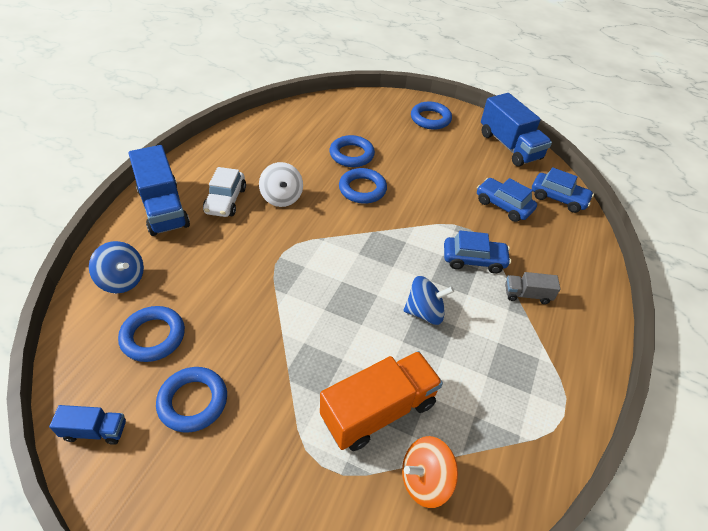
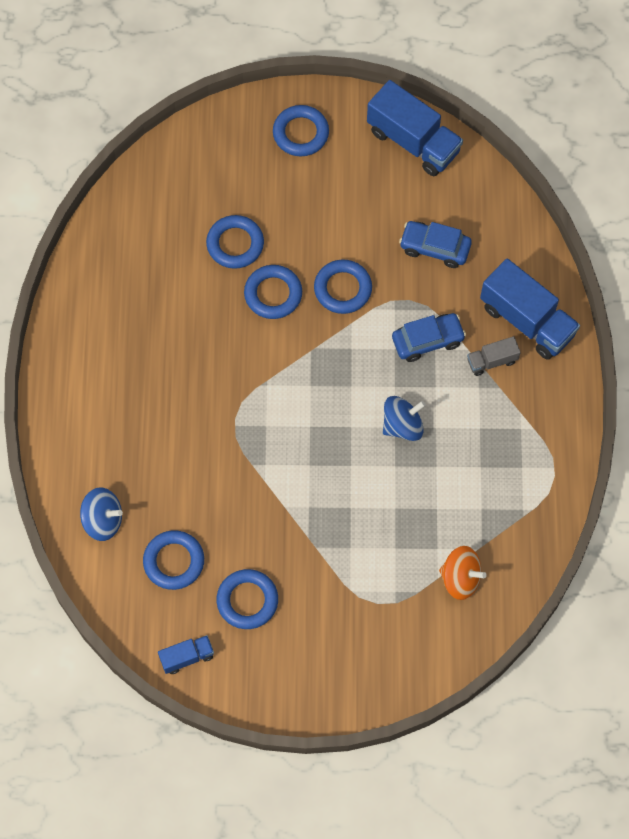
camera: 20 degrees left, 20 degrees up
blue truck [129,145,190,236] -> blue truck moved to [480,258,580,360]
white car [203,167,246,217] -> none
white spinning top [259,162,303,207] -> none
orange truck [320,351,443,451] -> none
orange spinning top [402,436,458,508] -> orange spinning top turned 120 degrees counterclockwise [439,546,486,600]
blue car [532,167,594,213] -> none
none -> blue ring [314,259,372,314]

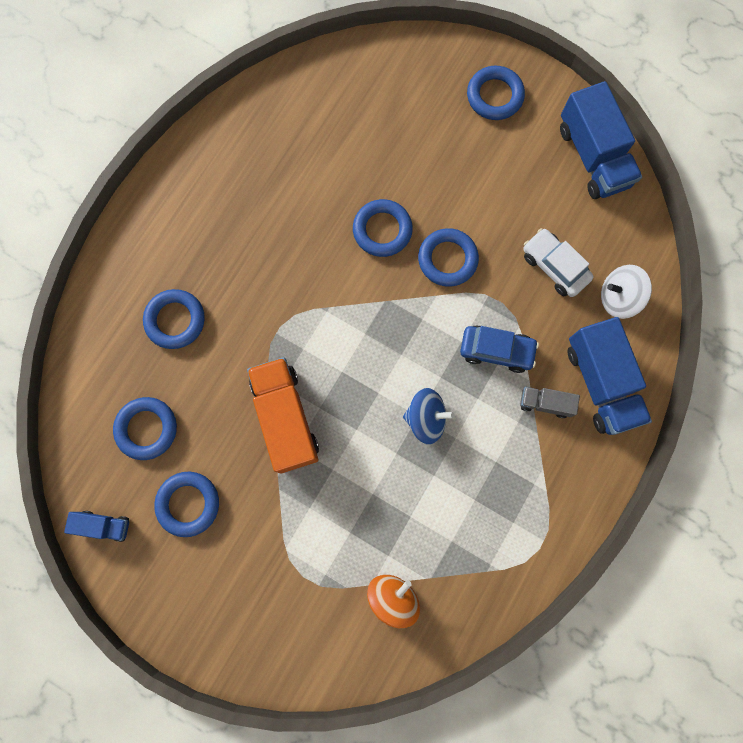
camera: 30 degrees right, 10 degrees up
blue spinning top [80,487,123,541] -> none
blue ring [206,215,264,269] -> blue ring moved to [143,289,205,349]
blue car [399,221,472,268] -> white car [523,228,594,297]
orange spinning top [439,546,486,600] -> orange spinning top turned 105 degrees counterclockwise [367,575,420,628]
none -> orange truck [247,357,319,473]
none -> white spinning top [601,265,652,319]

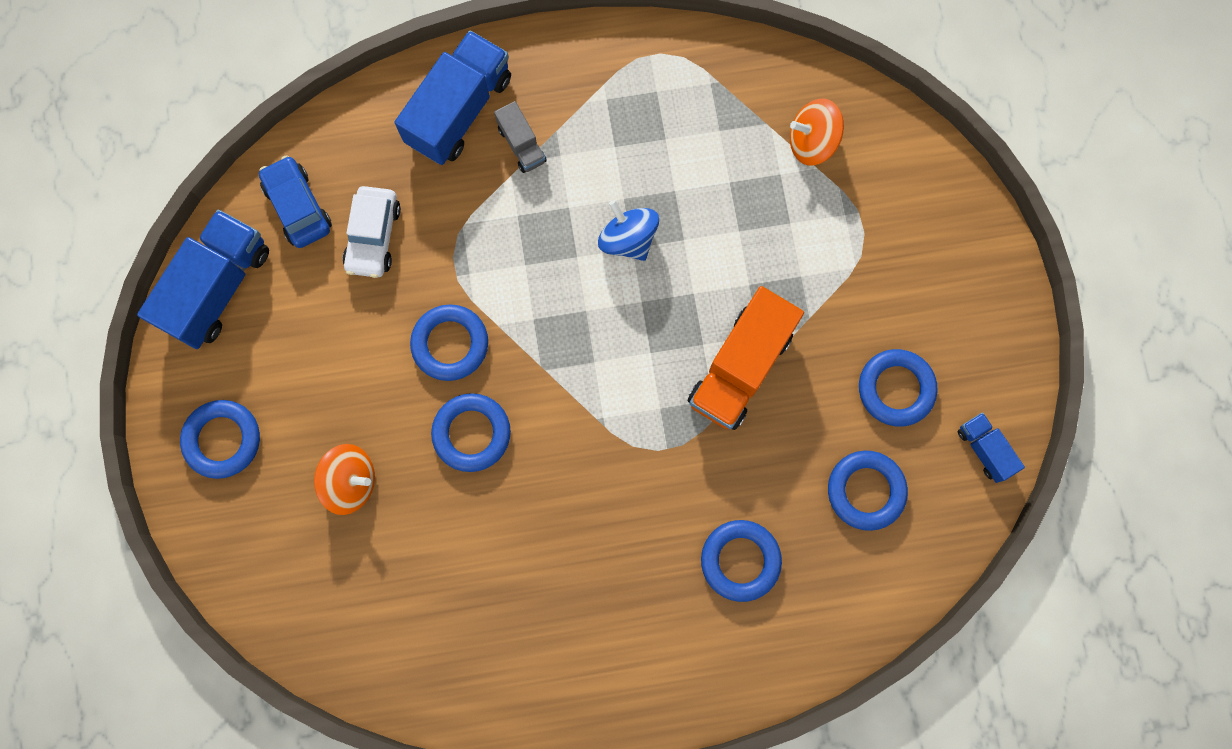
camera: 130 degrees left, 0 degrees up
blue car [460,325,539,373] -> blue car moved to [259,155,332,248]
white spinning top [601,265,652,319] -> none
none -> orange spinning top [314,444,375,515]

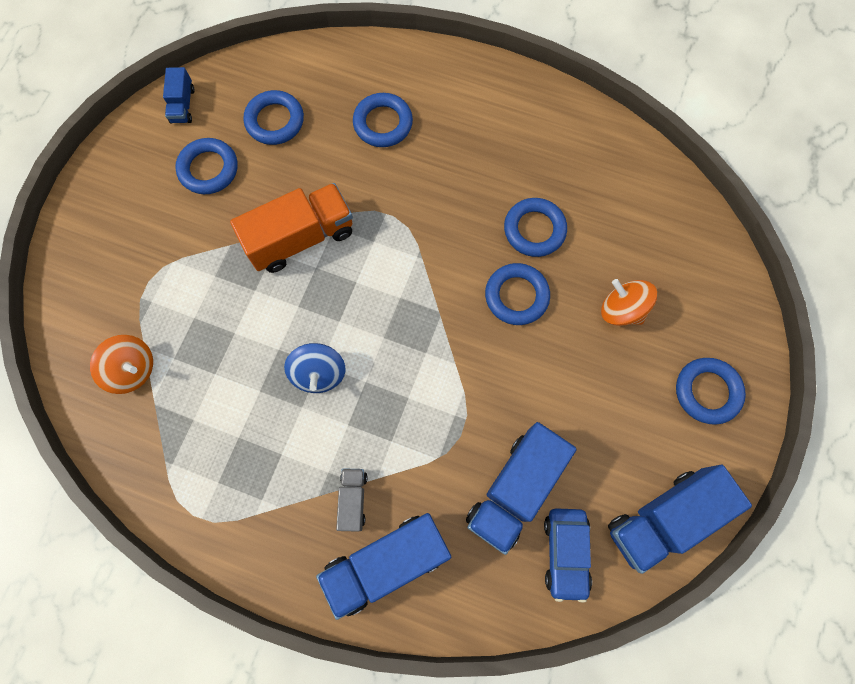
camera: 150 degrees left, 5 degrees down
white car [342,186,401,278] -> blue truck [466,422,577,555]
blue ring [410,304,488,381] -> blue ring moved to [504,198,567,257]

